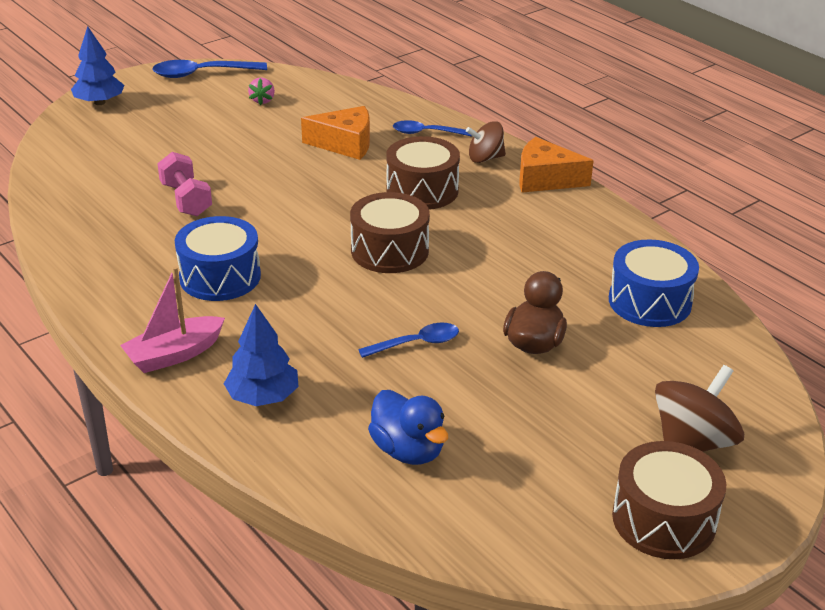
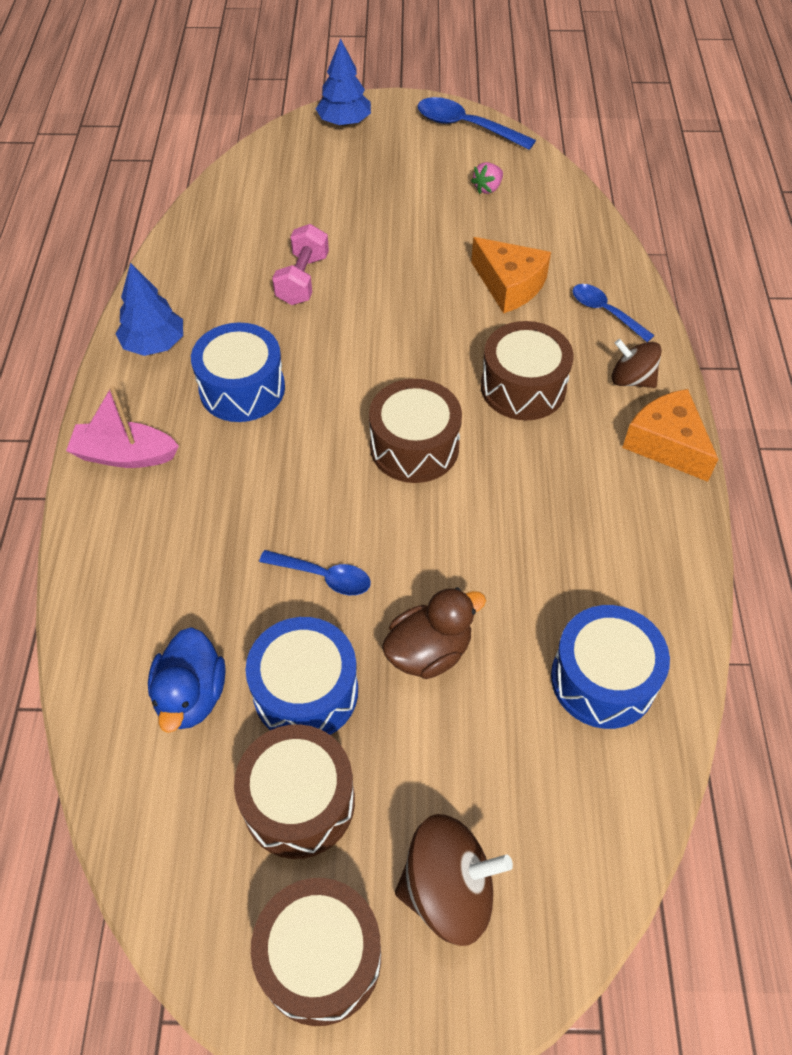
camera: 40 degrees right, 20 degrees up
blue tree [224,304,299,406] -> blue tree moved to [116,263,183,356]
none -> brown drum [234,724,355,859]
none -> blue drum [246,617,358,735]

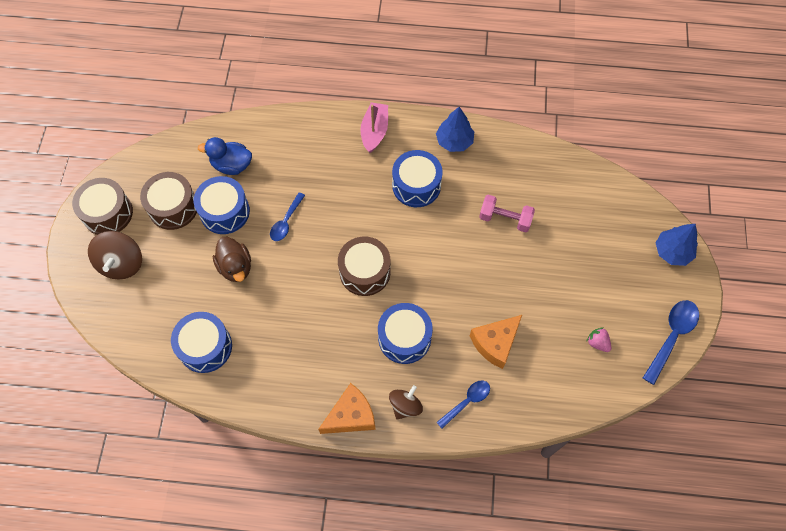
camera: 95 degrees right, 10 degrees up
brown drum [481,321,573,420] -> blue drum [378,303,433,364]

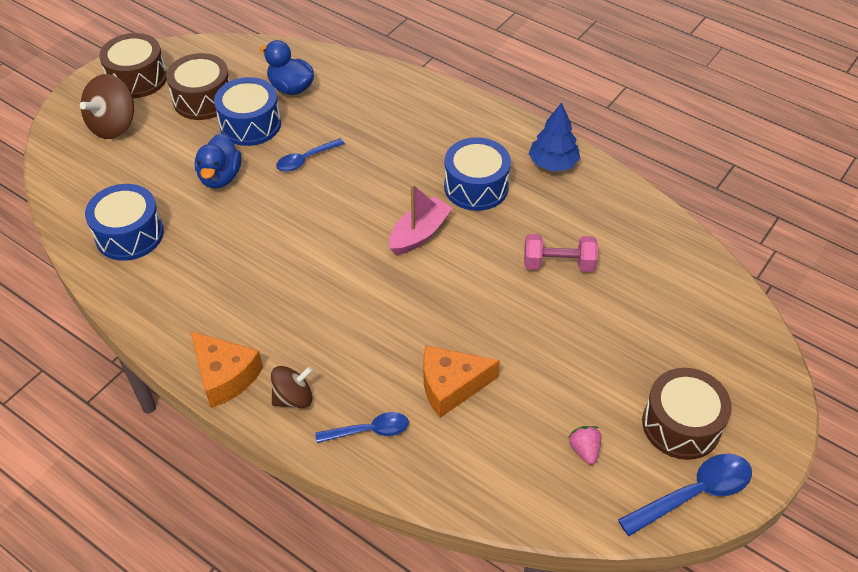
camera: 30 degrees right, 15 degrees down
brown duck [213,237,251,282] -> blue duck [195,133,241,188]
orange cheese [318,383,376,434] -> orange cheese turned 45 degrees clockwise [190,331,263,408]
brown drum [338,237,391,296] -> brown drum moved to [642,368,732,460]
pink boat [360,102,388,153] -> pink boat moved to [389,184,453,255]
blue drum [378,303,433,364] -> none
pink dumbbell [479,195,535,232] -> pink dumbbell turned 45 degrees counterclockwise [524,234,598,272]
blue tree [656,224,698,266] -> none

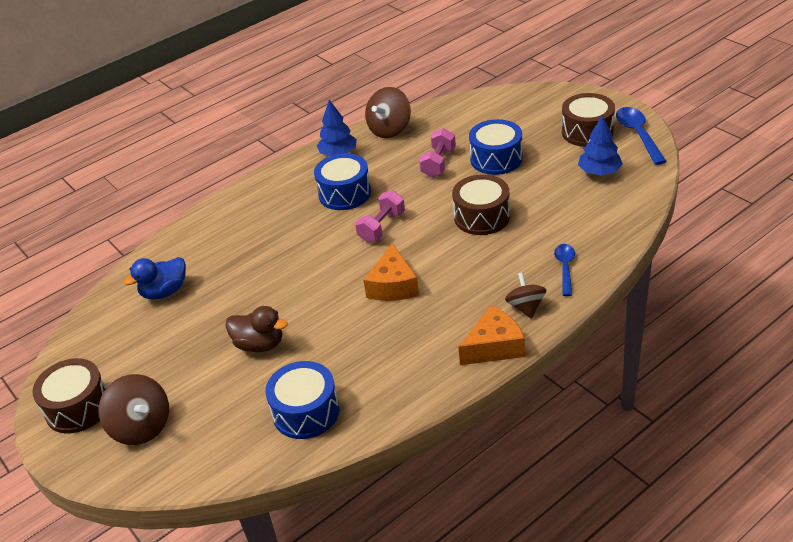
camera: 70 degrees left, 10 degrees down
brown drum [166,53,230,120] -> brown drum moved to [452,174,510,235]
blue duck [195,133,241,188] -> brown duck [226,306,288,352]
blue drum [214,77,281,146] -> blue drum moved to [469,119,523,175]
blue spoon [276,138,345,172] -> none
pink boat [389,184,453,255] -> pink dumbbell [355,190,405,243]
orange cheese [423,345,500,418] -> orange cheese moved to [363,243,419,301]
pink strawberry [569,426,602,464] -> blue tree [578,115,623,176]
none -> brown spinning top [365,87,411,138]

